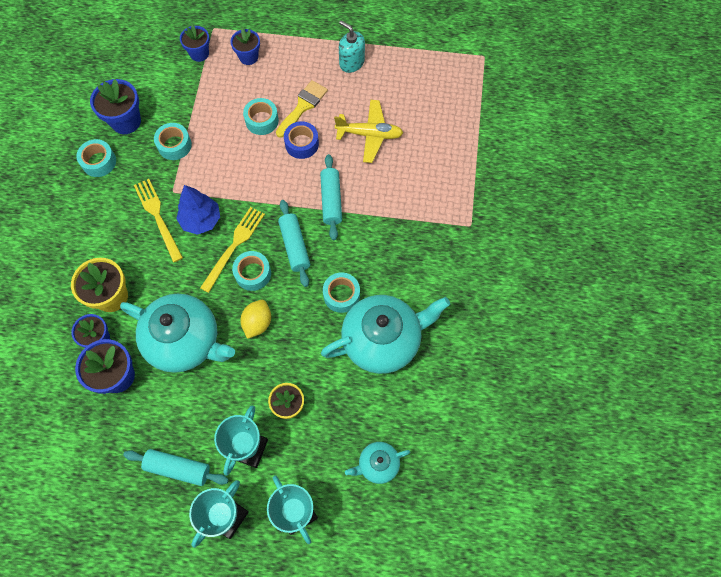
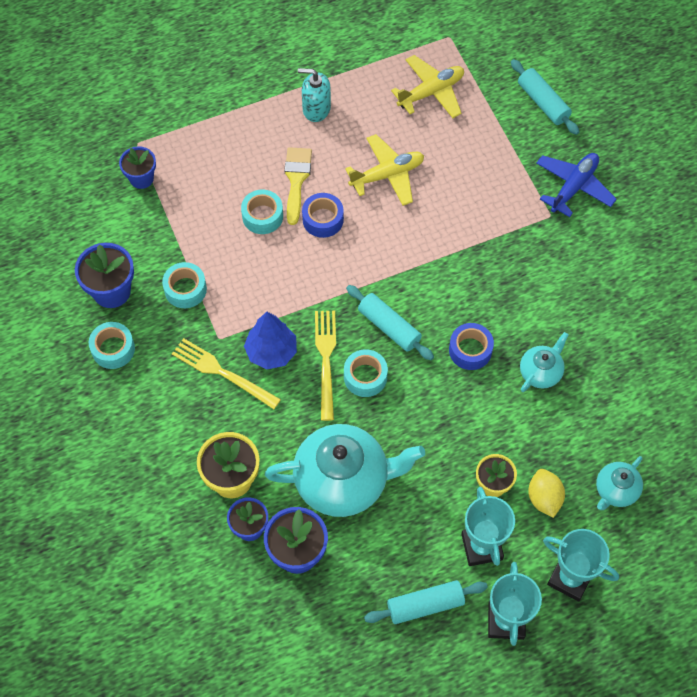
camera: 30 degrees left, 5 degrees down
blue flower pot [230,28,260,65] -> none
yellow lemon [240,300,271,339] -> yellow lemon moved to [528,469,565,518]
turquoise rolling pin [320,154,342,240] -> turquoise rolling pin moved to [511,59,579,135]
turquoise teapot [321,295,450,374] -> turquoise teapot [520,332,569,392], size x0.49
turquoise tape [323,273,360,313] -> blue tape [449,323,494,370]
none -> yellow plane [391,55,464,118]
none -> blue plane [536,153,617,217]

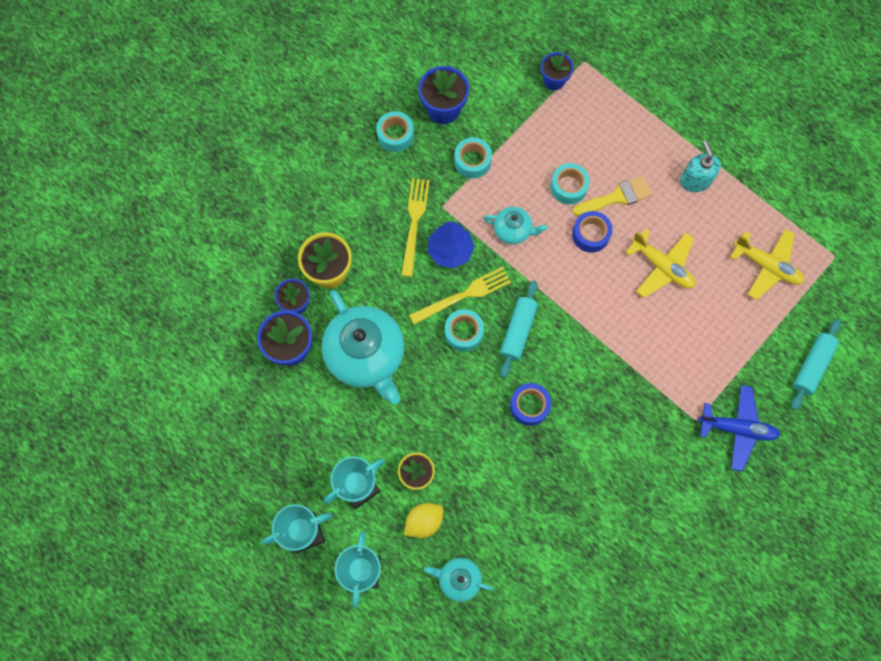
camera: 65 degrees right, 10 degrees up
turquoise rolling pin [364,580,488,624] -> none
turquoise teapot [520,332,569,392] -> turquoise teapot moved to [483,207,548,244]

